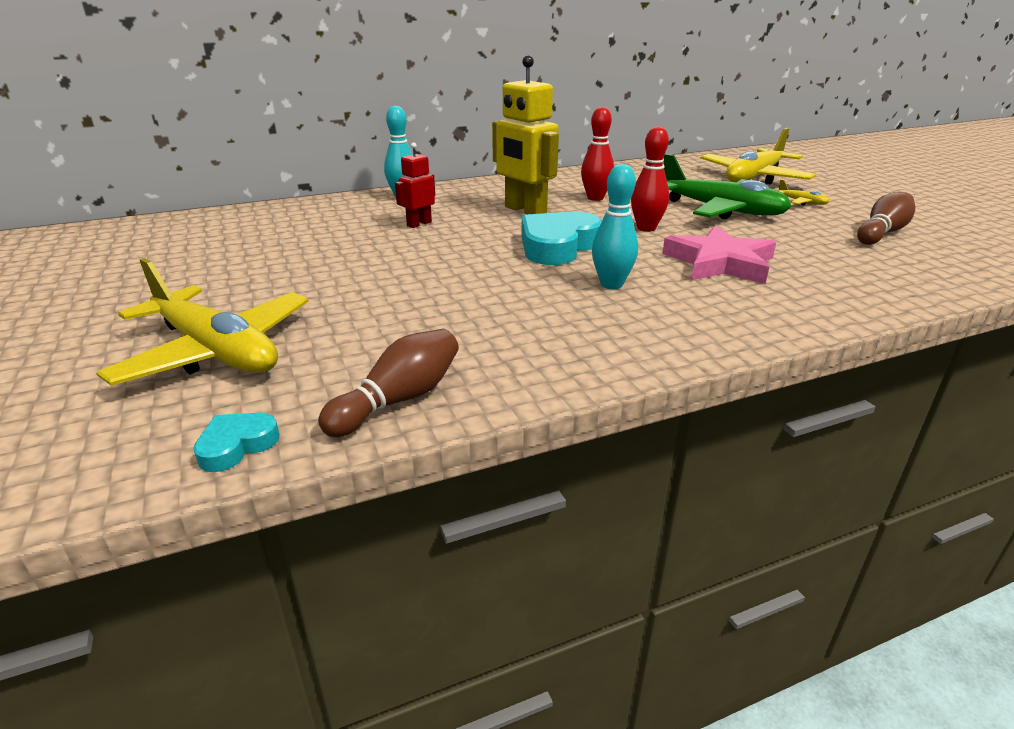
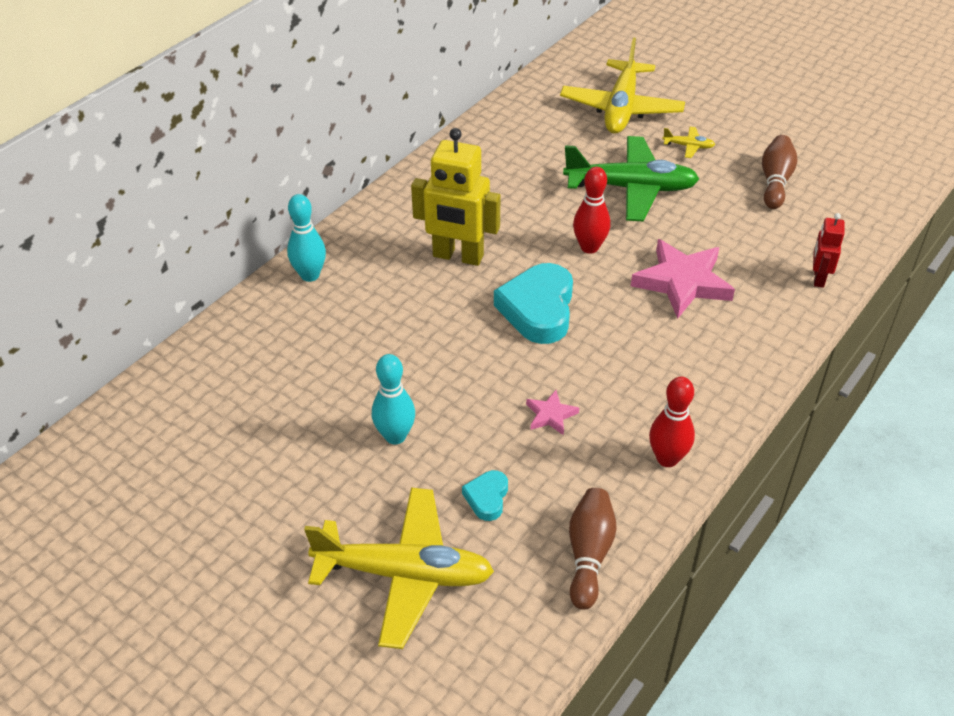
camera: 30 degrees left, 15 degrees up
turquoise heart [193,413,279,472] -> turquoise heart moved to [462,470,508,521]
red robot [395,142,435,228] -> red robot moved to [813,213,845,288]
red bowling pin [581,107,614,201] -> red bowling pin moved to [649,377,695,467]
turquoise bowling pin [592,164,638,289] -> turquoise bowling pin moved to [372,354,415,445]
none -> pink star [526,390,579,435]

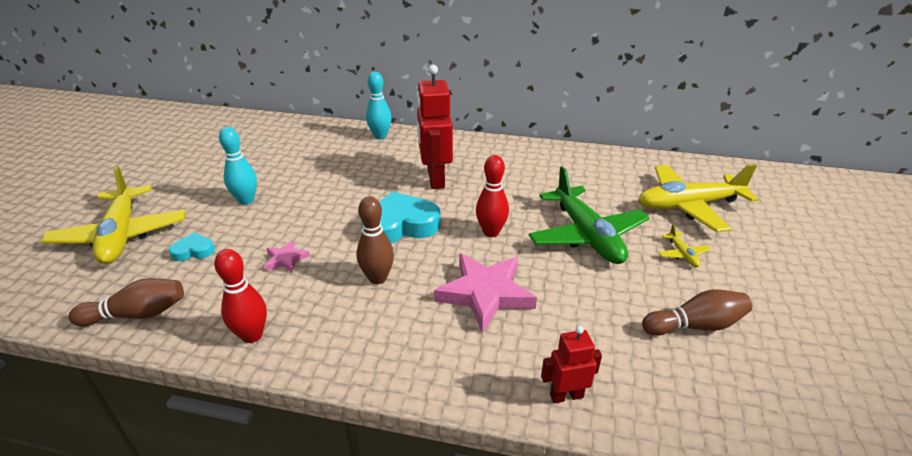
camera: 65 degrees right, 10 degrees down
yellow robot [411,128,500,266] -> red robot [416,65,453,189]
none -> brown bowling pin [356,196,394,284]

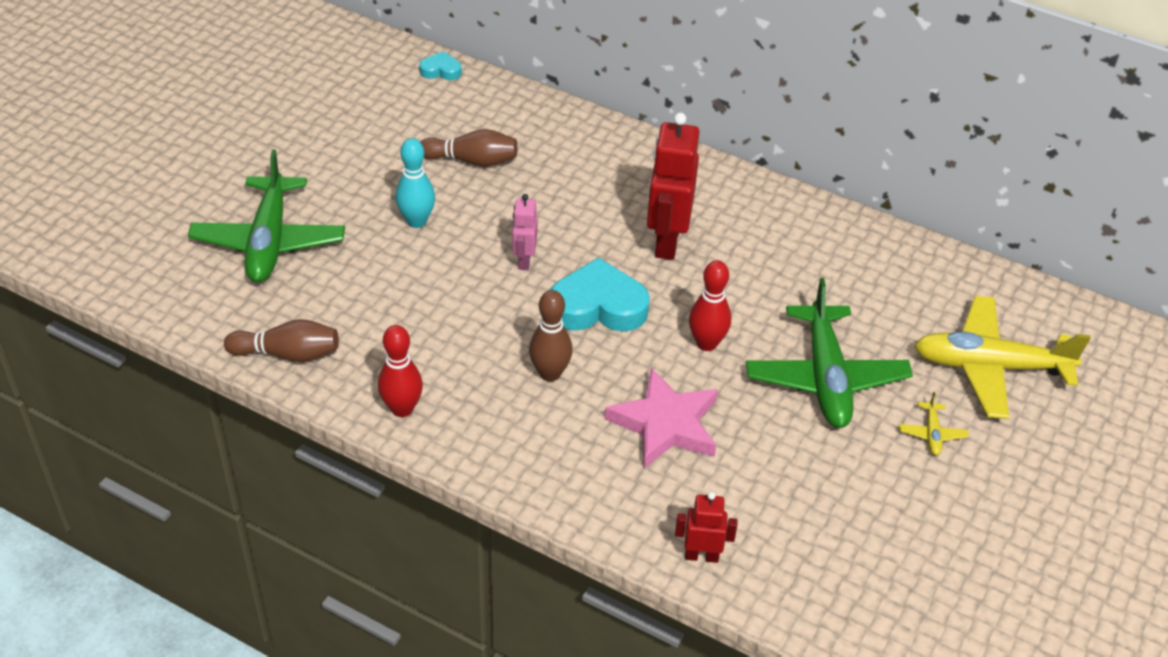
camera: 15 degrees right, 10 degrees up
yellow plane [41,166,186,264] -> green plane [188,150,345,283]
turquoise heart [169,232,215,261] -> turquoise heart moved to [419,51,462,80]
pink star [265,240,310,272] -> none
turquoise bowling pin [366,72,391,139] -> none
brown bowling pin [642,289,752,336] -> brown bowling pin moved to [420,129,518,167]
none -> pink robot [512,194,538,270]

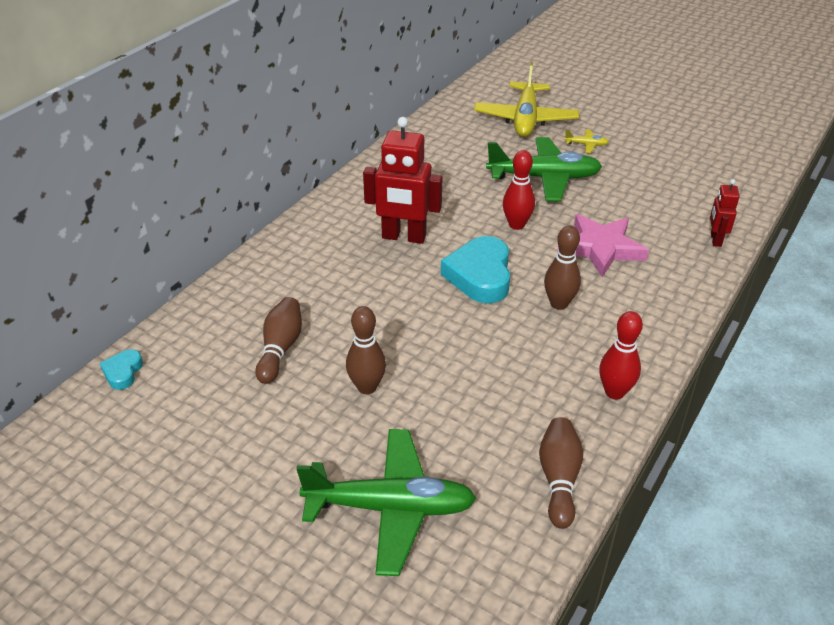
camera: 85 degrees left, 5 degrees down
turquoise bowling pin [396,138,435,228] -> brown bowling pin [346,306,386,394]
pink robot [512,194,538,270] -> none

